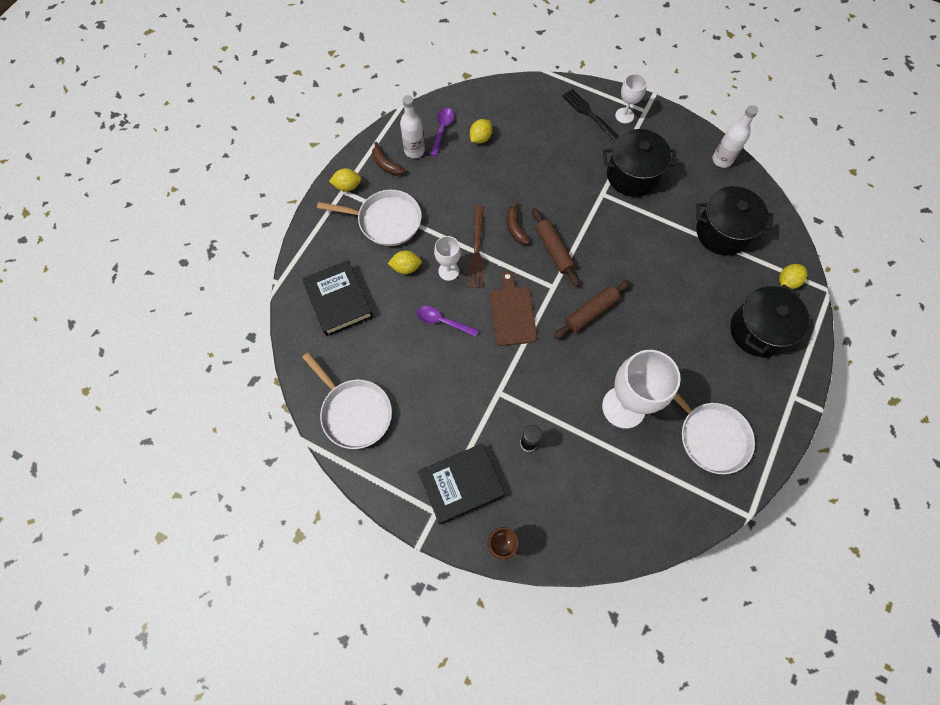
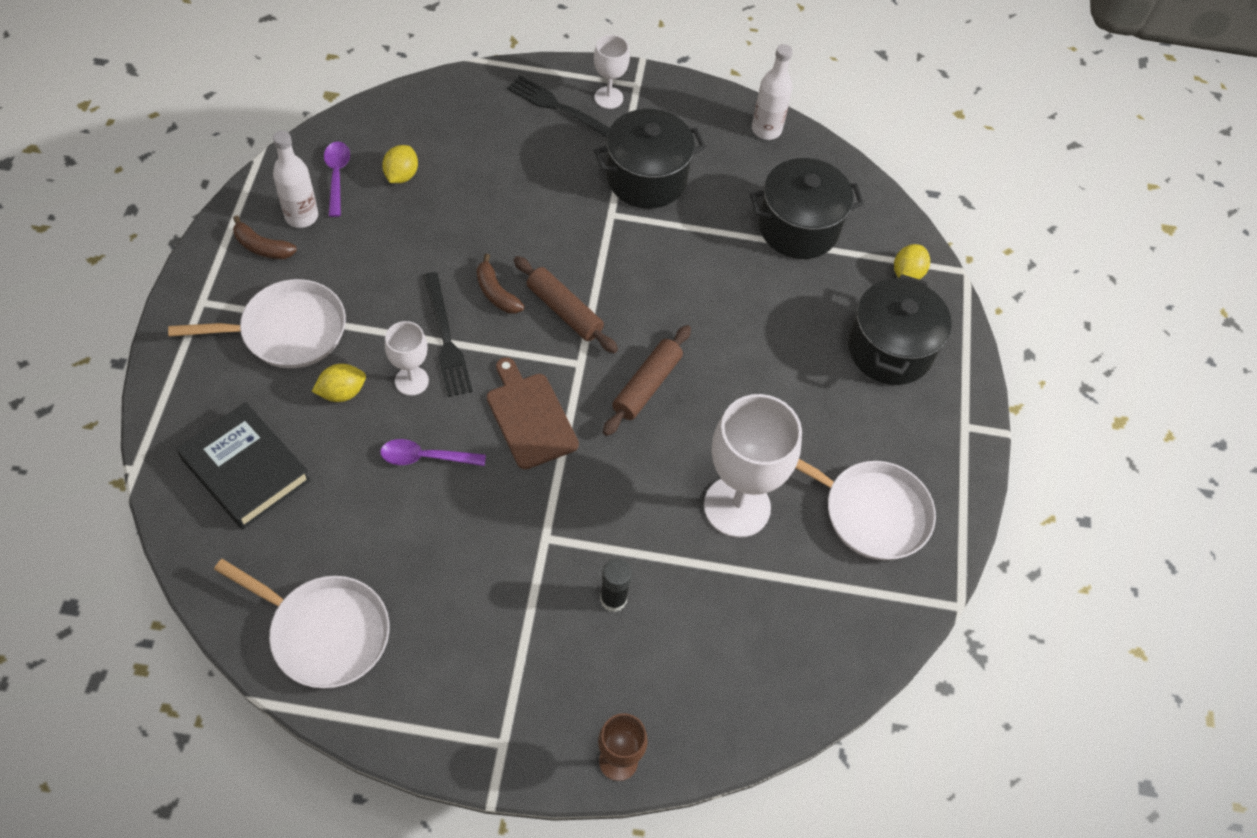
camera: 25 degrees left, 10 degrees down
yellow lemon [329,168,361,191] -> none
black book [418,443,505,524] -> none
brown fork [467,205,484,288] -> black fork [423,272,473,397]

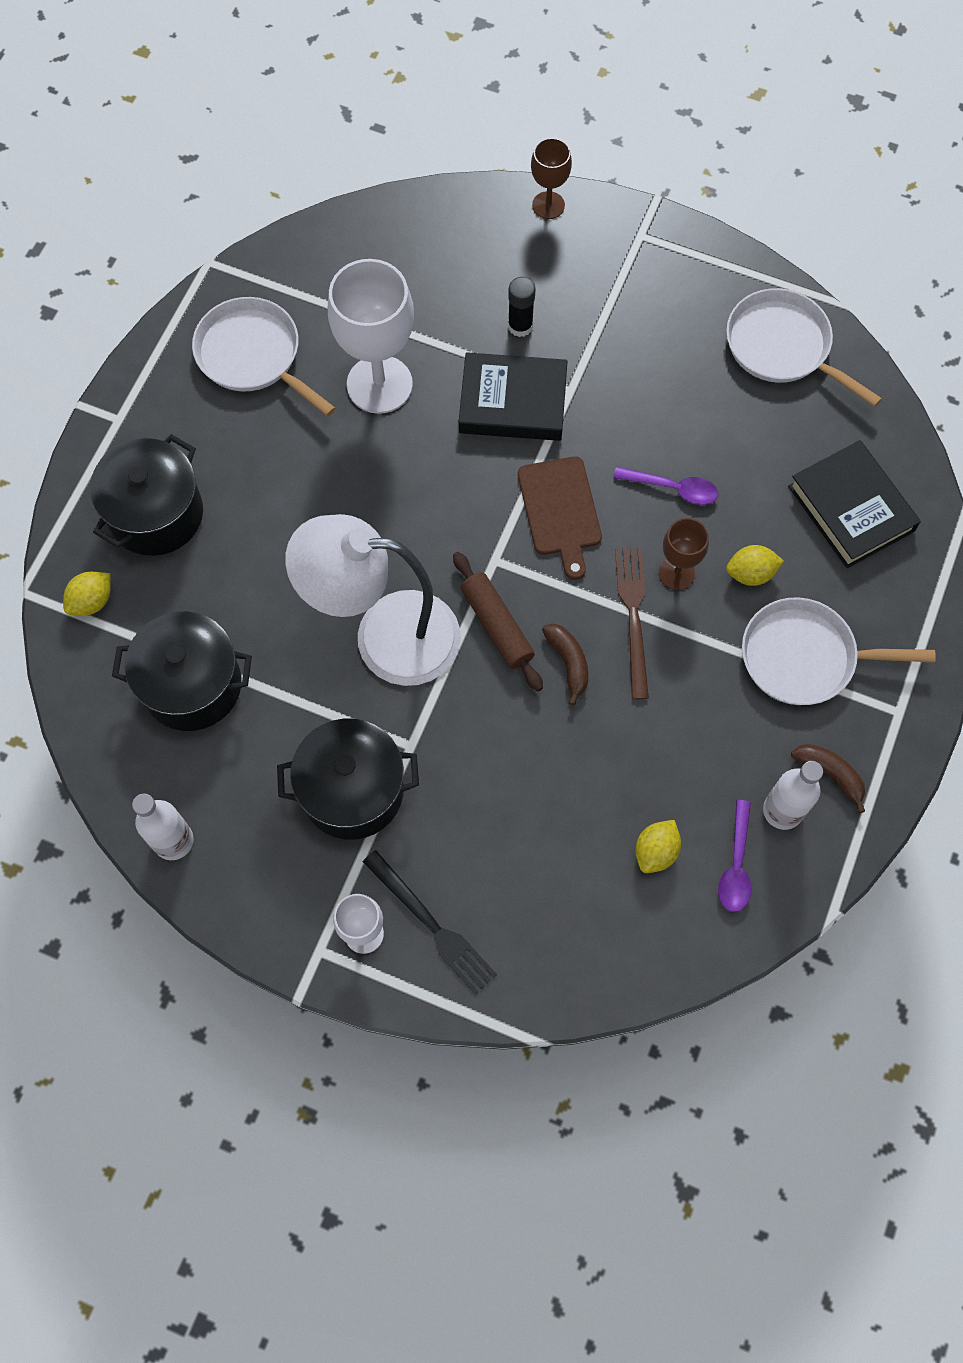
camera: 160 degrees left, 10 degrees up
white goblet [385,321,429,396] -> brown goblet [659,518,709,590]
black fork [423,272,473,397] -> brown fork [615,548,649,700]
brown rolling pin [603,325,691,436] -> none
none -> white lamp [285,514,461,686]
none -> black book [459,352,568,441]

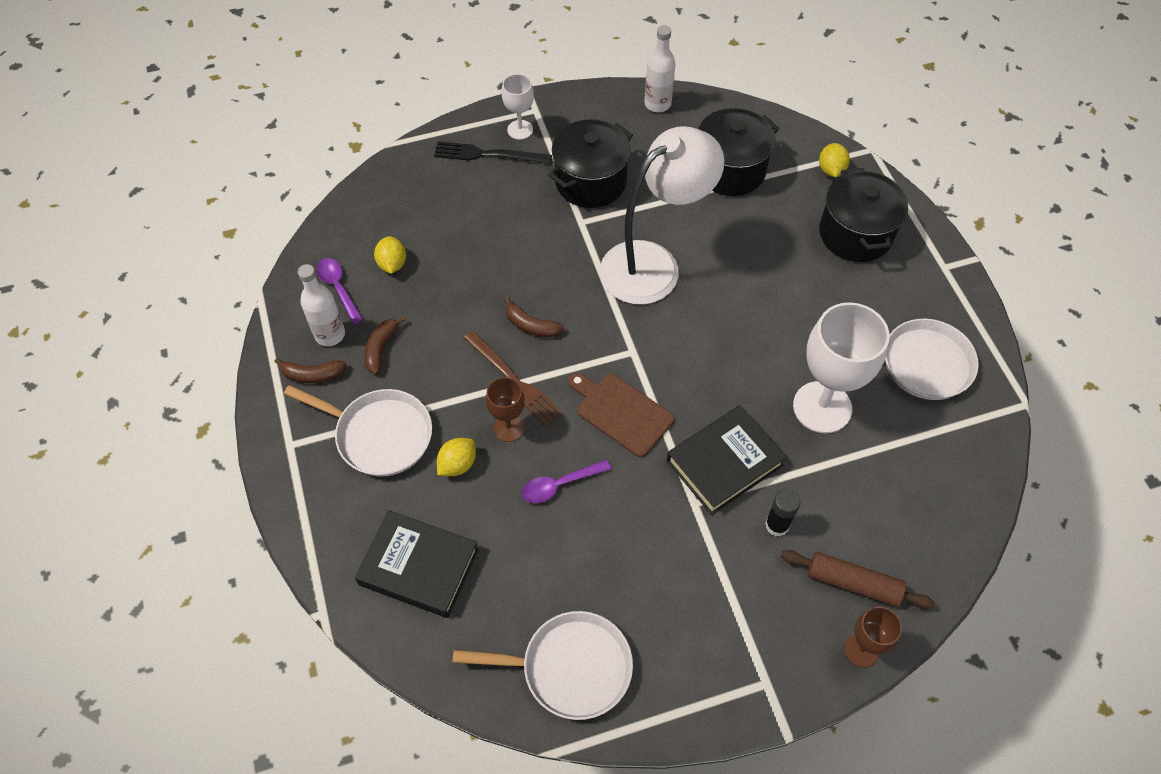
camera: 140 degrees right, 10 degrees down
brown rolling pin [453,552,543,691] -> brown rolling pin moved to [781,550,935,609]
white pan [742,598,936,705] -> white pan turned 60 degrees clockwise [284,385,432,476]
none -> brown banana [364,316,406,375]

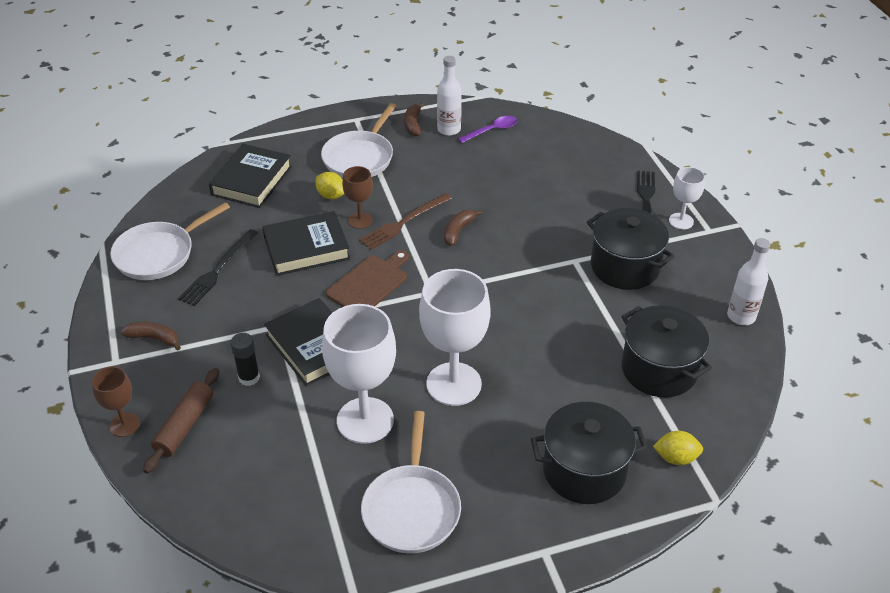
camera: 90 degrees right, 15 degrees down
brown banana [364,316,406,375] -> brown banana moved to [121,322,181,351]
yellow lemon [374,236,406,274] -> none
white pan [452,611,633,720] -> white pan turned 45 degrees clockwise [110,202,230,280]
purple spoon [521,459,612,503] -> black book [262,211,350,276]
white lamp [600,126,725,305] -> none
none -> black fork [178,229,258,306]
none -> white goblet [419,269,491,406]

